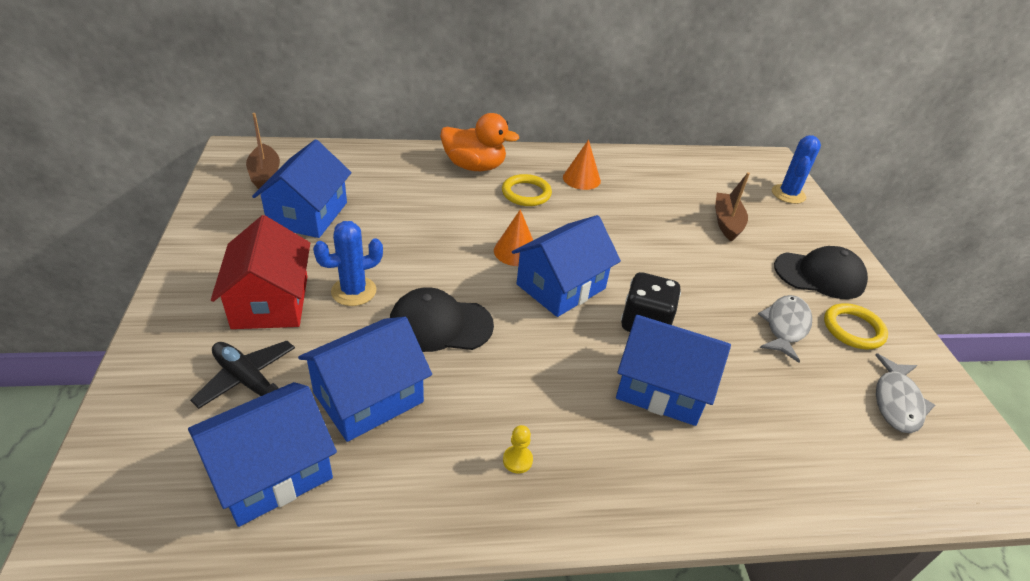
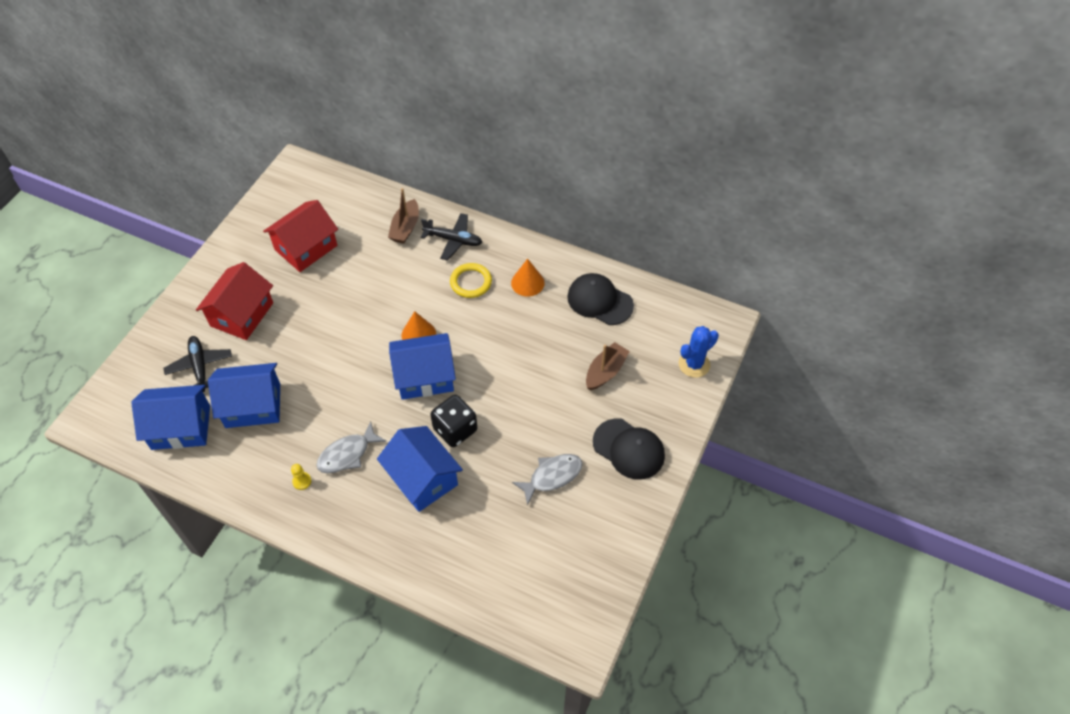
camera: 35 degrees right, 15 degrees up
brown boat [246,113,280,189] -> brown boat moved to [388,188,419,244]
blue house [252,139,352,238] -> red house [263,200,338,272]
blue cactus [313,221,383,306] -> none
black cap [390,287,494,352] -> black cap moved to [567,273,634,325]
orange duck [440,113,519,171] -> black plane [421,213,482,261]
yellow ring [824,303,888,349] -> none
grey fish [875,353,935,433] -> grey fish moved to [316,421,386,473]

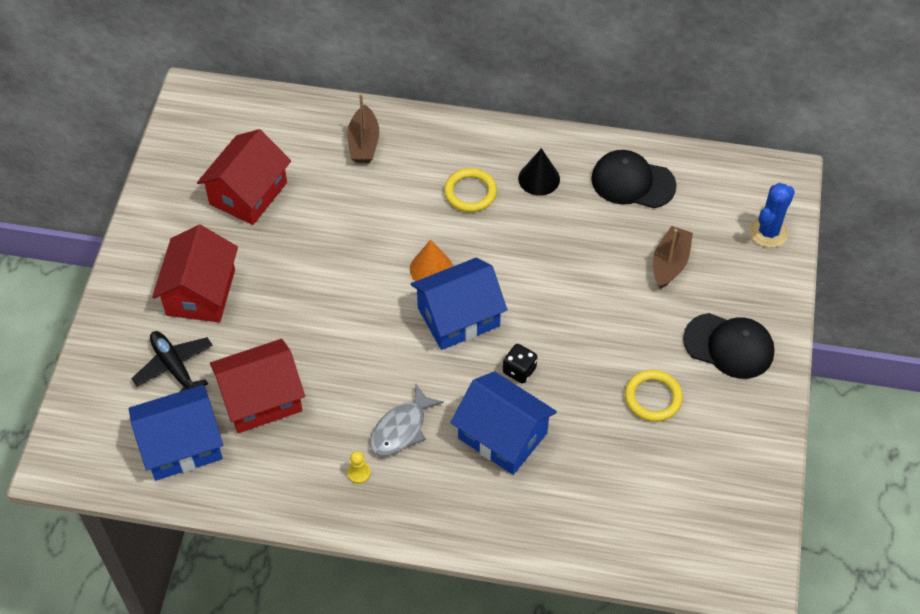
camera: 15 degrees left, 0 degrees up
blue house [208,363,280,428] -> red house [210,339,305,433]
black plane [421,213,482,261] -> none
black dice [431,395,477,447] -> black dice [503,344,537,384], size x0.62
orange cone [511,259,545,297] -> black cone [518,148,560,196]
grey fish [512,454,583,506] -> yellow ring [625,370,683,422]

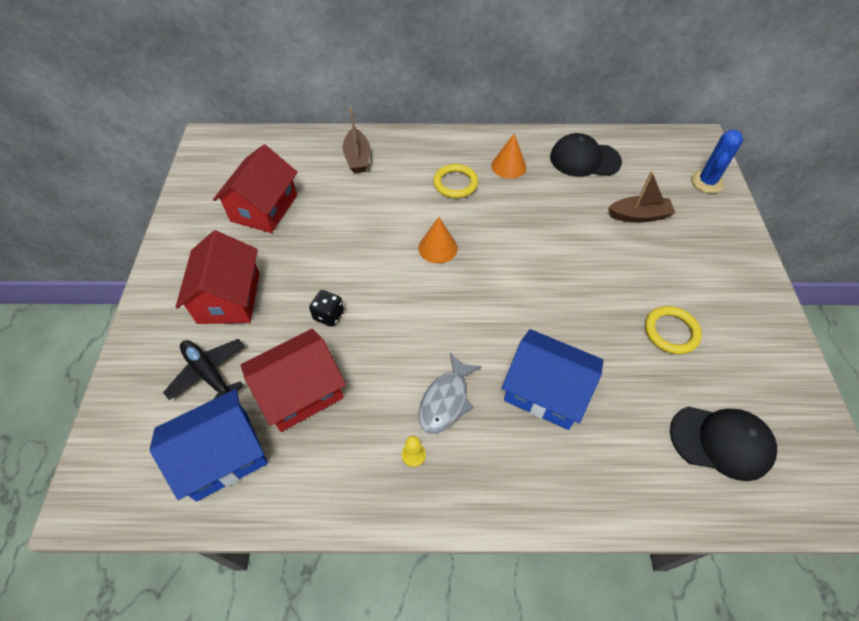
camera: 10 degrees left, 0 degrees up
blue house [411,258,507,350] -> none
black dice [503,344,537,384] -> black dice moved to [309,290,344,327]
black cone [518,148,560,196] -> orange cone [491,134,526,179]
brown boat [653,226,693,289] -> brown boat turned 75 degrees clockwise [608,171,675,223]
black cap [683,313,775,379] -> black cap moved to [670,406,777,481]

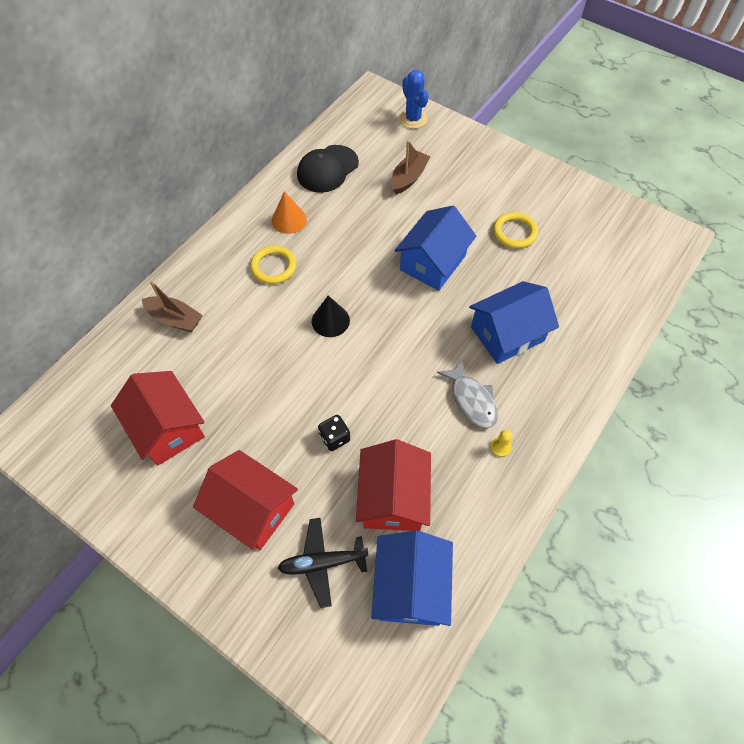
camera: 55 degrees left, 5 degrees up
orange cone [419,217,458,264] -> black cone [312,296,350,337]
black cap [670,406,777,481] -> none
none -> blue house [394,206,476,291]

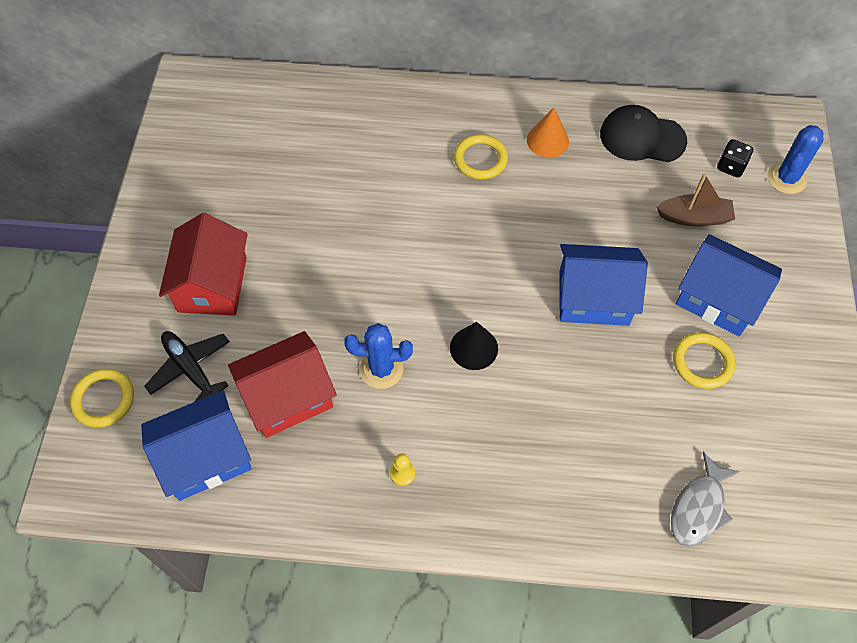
camera: 60 degrees right, 0 degrees up
red house [111,371,205,466] -> none
brown boat [142,280,203,332] -> none
black cone [312,296,350,337] -> black cone moved to [450,322,498,370]
black dice [318,415,350,451] -> black dice moved to [717,139,753,177]
grey fish [437,360,498,428] -> grey fish moved to [671,451,740,547]
blue house [469,281,559,364] -> blue house moved to [676,234,782,336]
none -> yellow ring [70,369,134,428]
none -> blue cactus [344,323,413,389]

